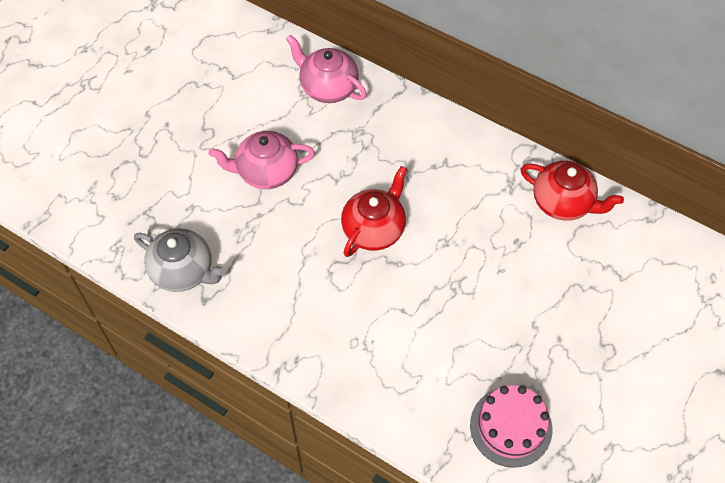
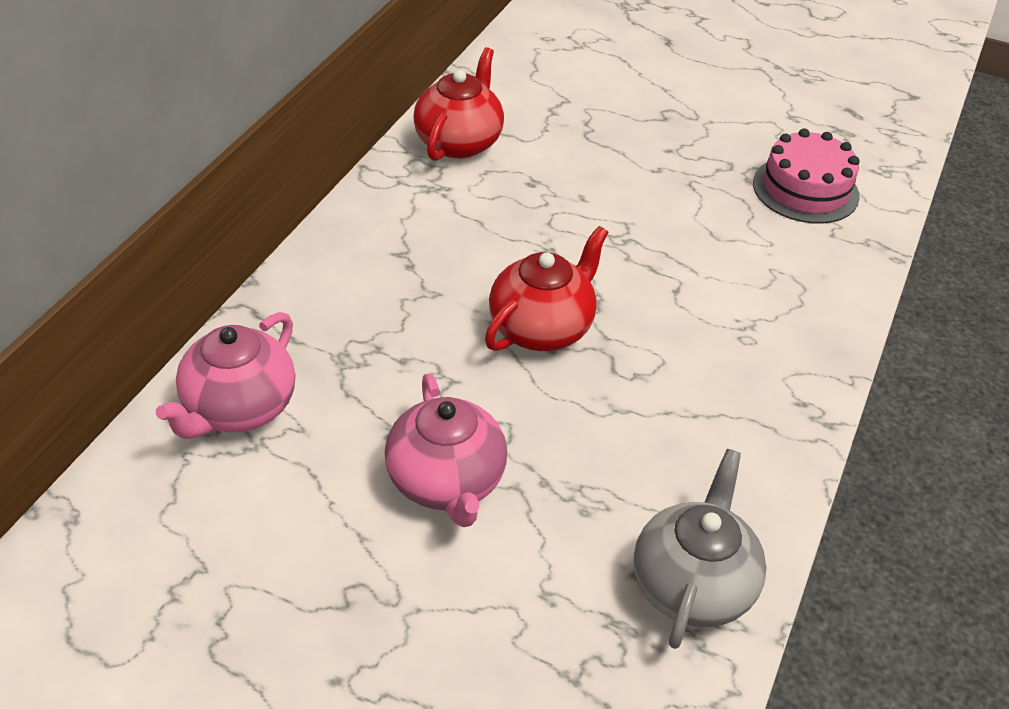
camera: 100 degrees left, 15 degrees down
red teapot [341,166,407,257] -> red teapot turned 105 degrees clockwise [485,226,608,351]

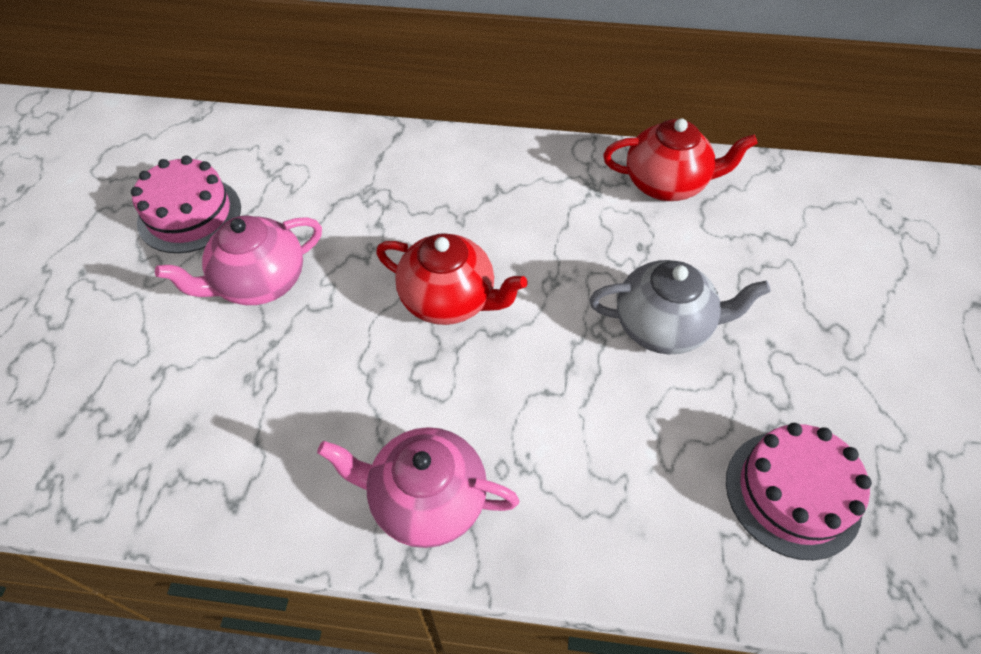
camera: 75 degrees right, 10 degrees up
pink teapot [156,312,295,439] -> pink teapot moved to [317,427,520,548]
grey teapot [634,449,766,649] -> grey teapot moved to [589,260,771,354]
none -> pink cake [131,156,241,253]

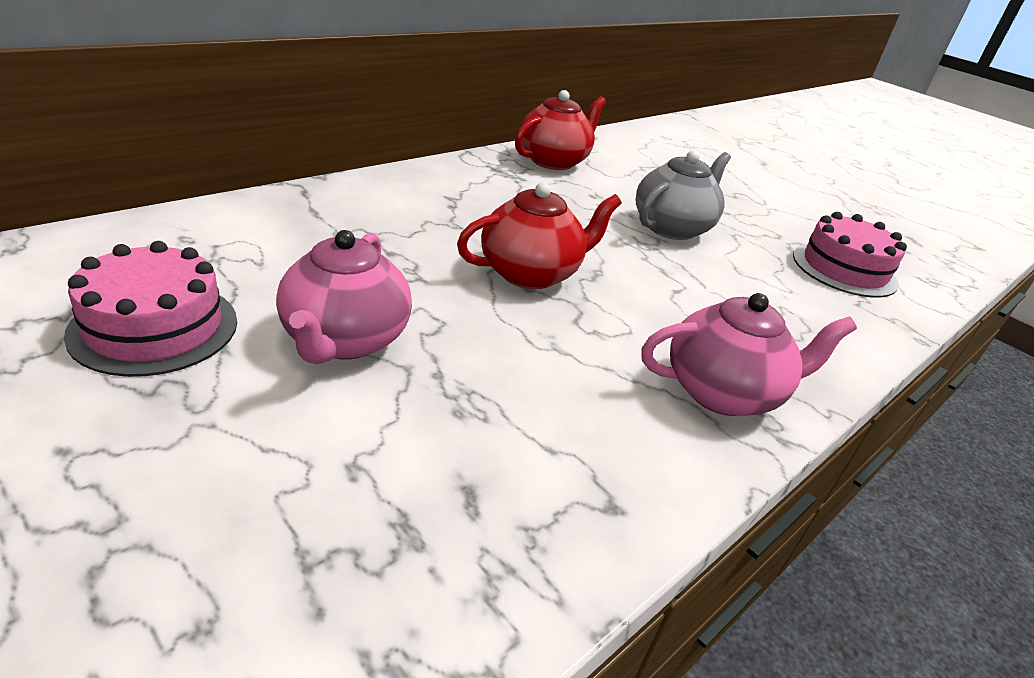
camera: 55 degrees left, 20 degrees down
pink teapot [317,427,520,548] -> pink teapot turned 150 degrees counterclockwise [641,293,857,416]

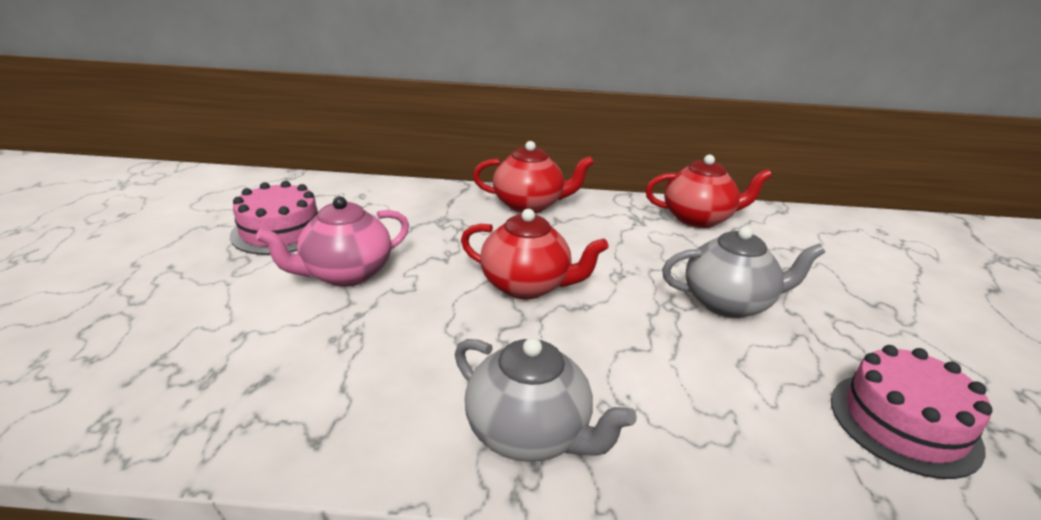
camera: 50 degrees right, 5 degrees down
pink teapot [641,293,857,416] -> grey teapot [455,338,637,462]
none -> red teapot [473,141,594,213]

